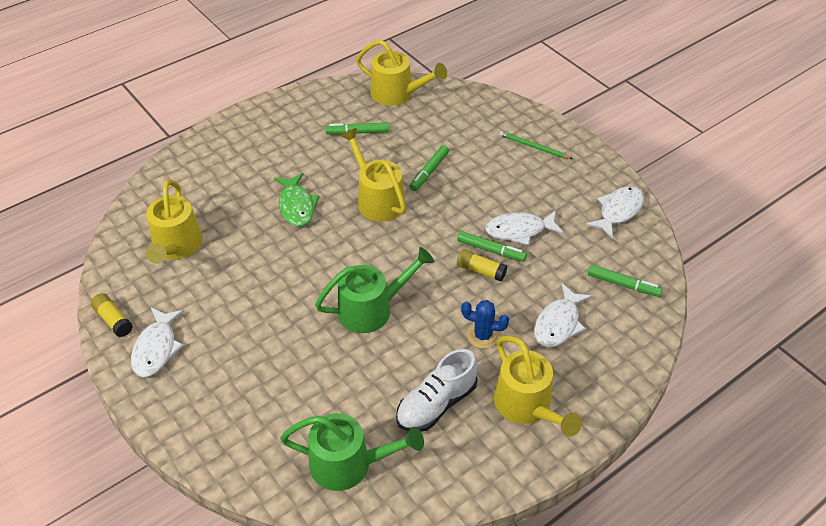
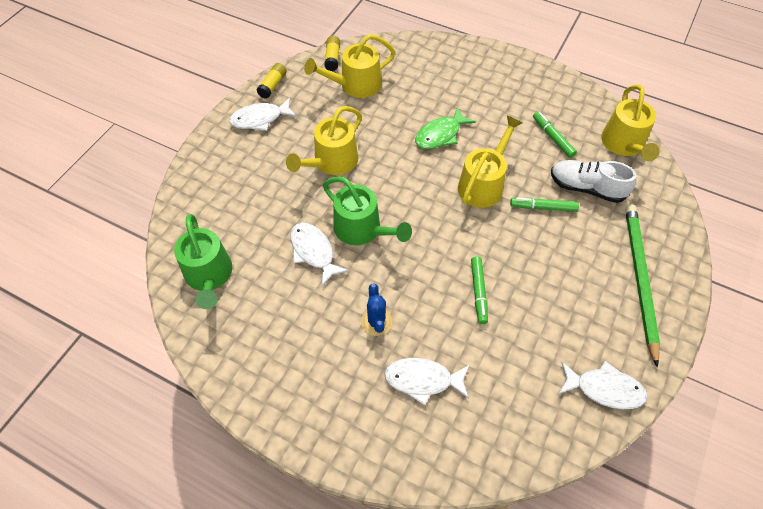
camera: 65 degrees right, 10 degrees up
white shoe [396,349,478,432] -> white shoe moved to [551,160,637,203]
yellow glue stick [457,249,507,282] -> yellow glue stick moved to [324,36,340,71]
white fish [485,210,564,245] -> white fish moved to [290,223,349,286]
yellow watering can [494,336,582,436] -> yellow watering can moved to [286,106,362,175]
green pencil [499,131,572,159] -> green pencil [625,204,660,367], size x2.06
green marker [588,265,662,297] -> none

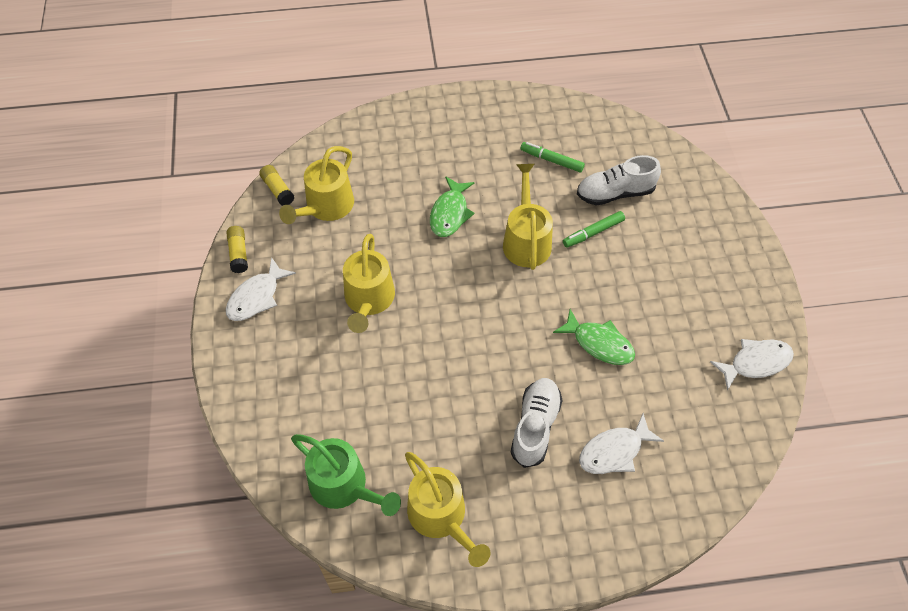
camera: 35 degrees left, 0 degrees up
white fish [290,223,349,286] -> none
green watering can [323,177,412,245] -> none
blue cactus [361,284,392,336] -> white shoe [511,378,563,468]
green marker [471,256,488,324] -> green fish [553,309,635,365]
yellow watering can [601,85,660,161] -> yellow watering can moved to [405,452,490,567]
green pencil [625,204,660,367] -> none

